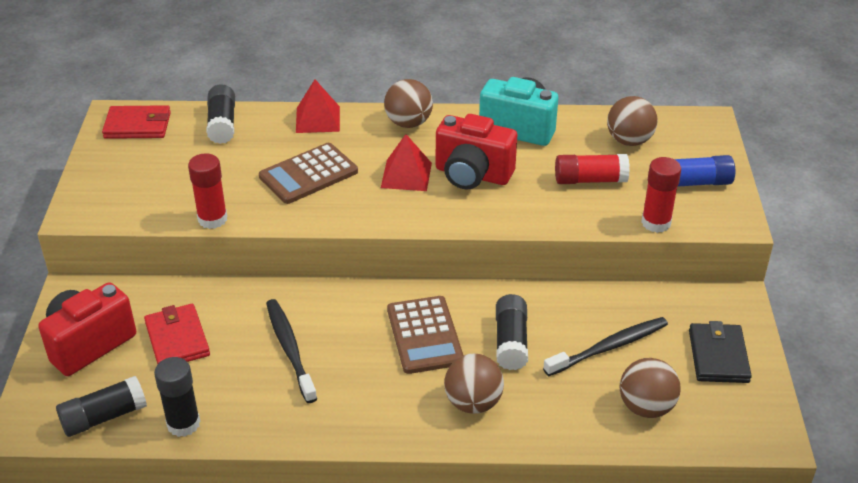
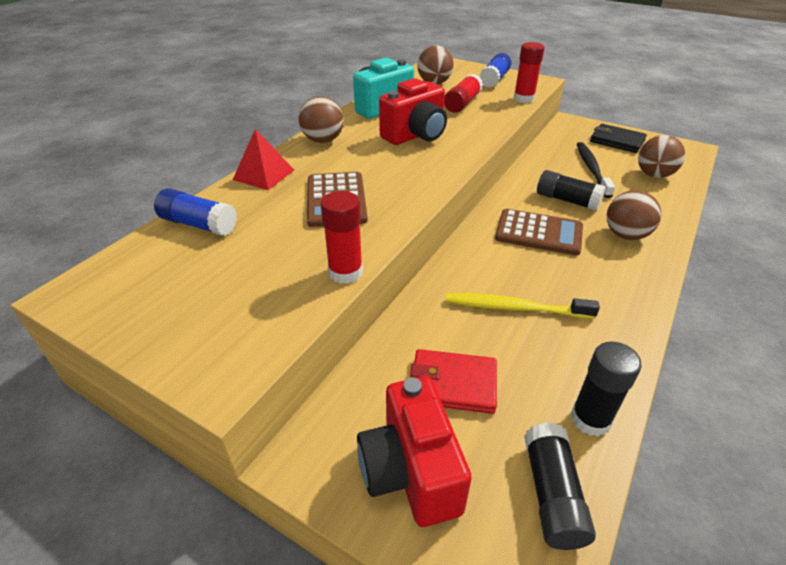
camera: 60 degrees left, 0 degrees up
red wallet [102,105,171,139] -> none
black glue stick [206,84,235,144] -> blue glue stick [154,188,237,236]
black toothbrush [266,299,317,403] -> yellow toothbrush [446,293,600,319]
red pyramid [381,134,432,191] -> none

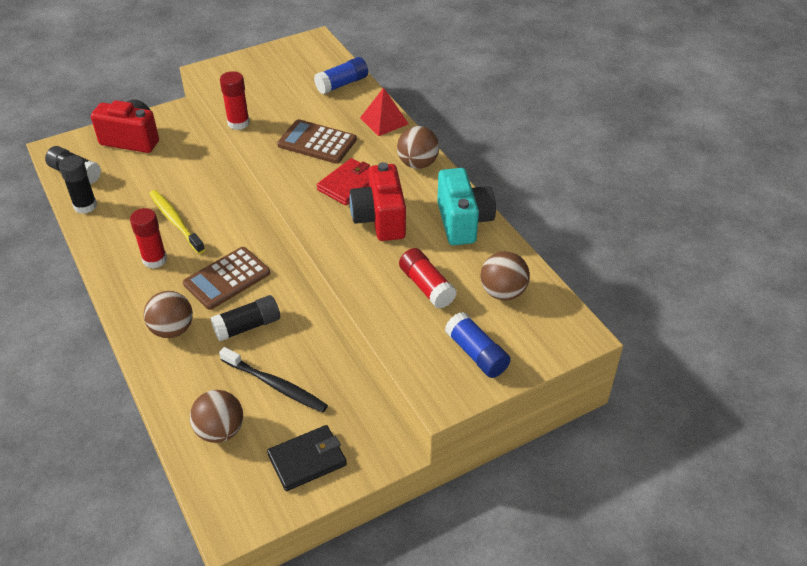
camera: 120 degrees right, 5 degrees up
red wallet [410,349,497,414] -> red wallet moved to [317,158,370,206]
yellow toothbrush [446,293,600,319] -> yellow toothbrush turned 75 degrees counterclockwise [149,190,205,254]
red glue stick [514,42,545,103] -> red glue stick moved to [130,208,167,269]

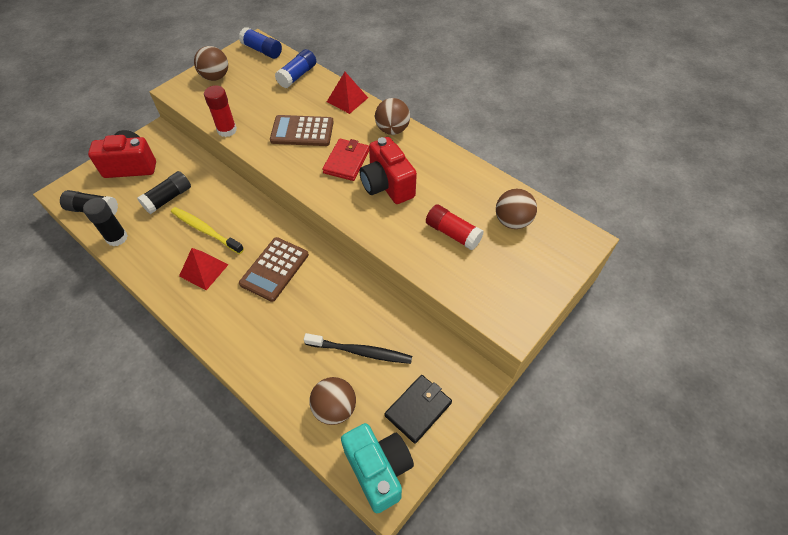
camera: 20 degrees left, 10 degrees up
red glue stick [130,208,167,269] -> red pyramid [179,248,228,290]
brown ball [144,291,193,338] -> brown ball moved to [194,46,228,81]
black glue stick [211,295,280,341] -> black glue stick moved to [137,171,191,214]
turquoise camera [437,168,496,245] -> turquoise camera moved to [341,423,414,513]
blue glue stick [445,312,511,378] -> blue glue stick moved to [239,27,282,59]

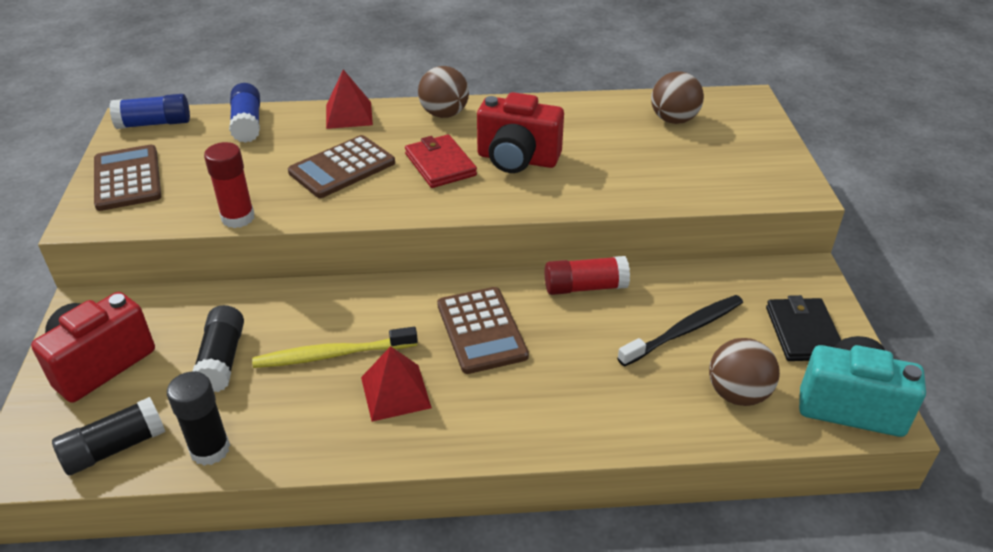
camera: 45 degrees left, 15 degrees down
brown ball [194,46,228,81] -> brown calculator [94,145,161,211]
red glue stick [426,204,484,250] -> red glue stick moved to [545,256,630,295]

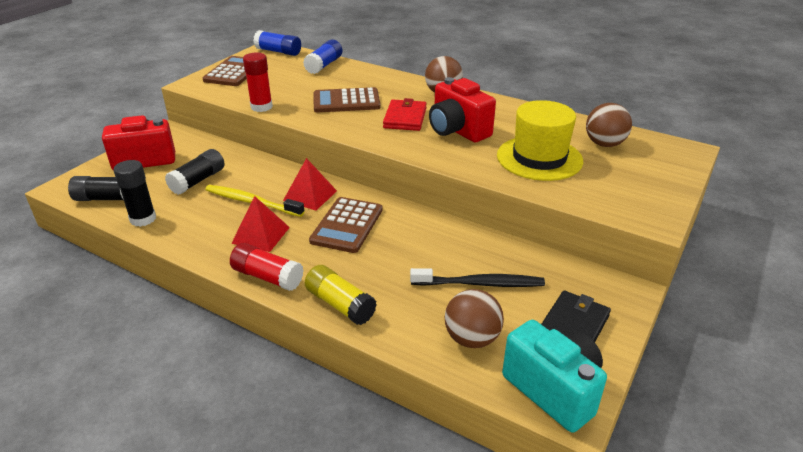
camera: 35 degrees right, 5 degrees down
red pyramid [326,69,373,129] -> red pyramid moved to [283,158,337,211]
red glue stick [545,256,630,295] -> red glue stick moved to [230,243,304,291]
none -> yellow glue stick [305,265,377,325]
none -> yellow hat [497,100,583,181]

